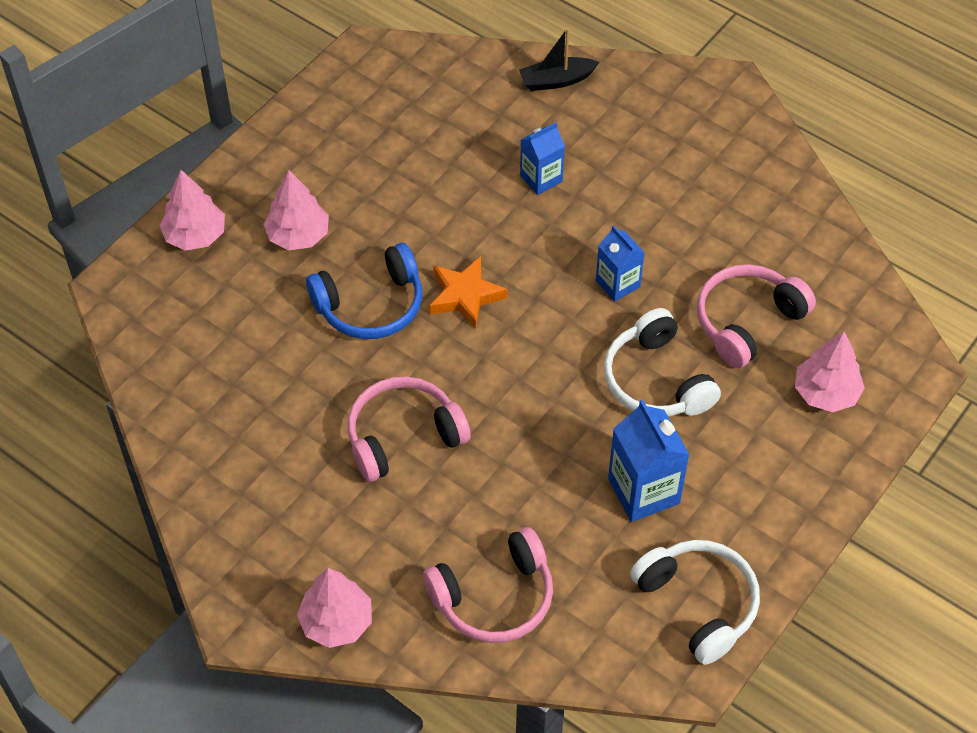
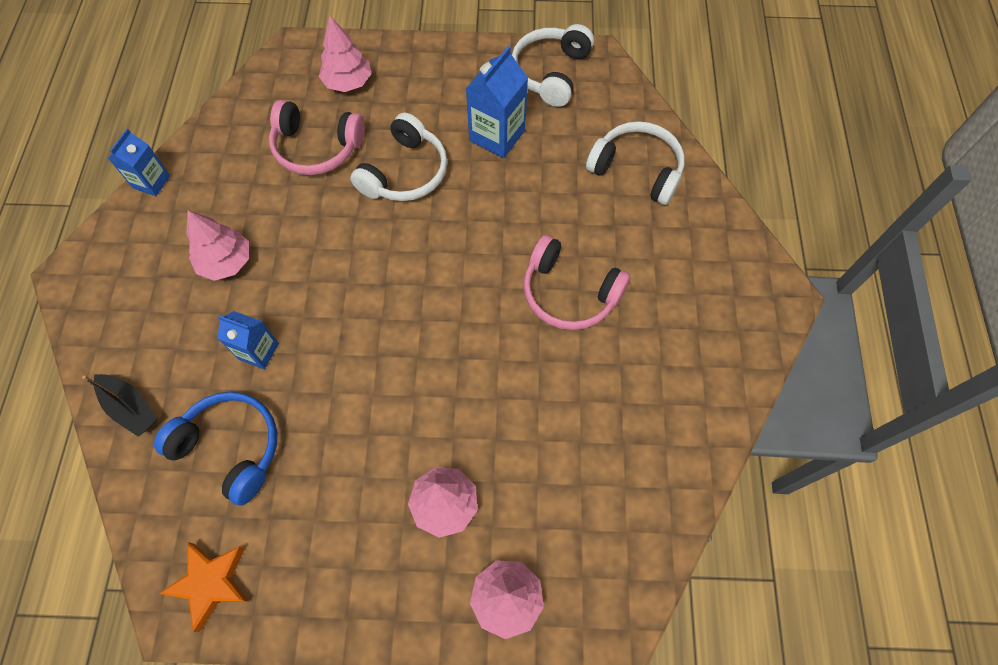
camera: 125 degrees left, 10 degrees up
pink tree [297,568,372,648] -> pink tree moved to [186,210,249,281]
blue headphones [306,243,422,339] -> blue headphones moved to [154,392,277,506]
pink headphones [423,527,553,643] -> white headphones [586,121,685,205]
orange star [429,256,507,329] -> orange star moved to [159,542,250,632]
blue carton [596,225,644,302] -> blue carton moved to [108,129,170,196]

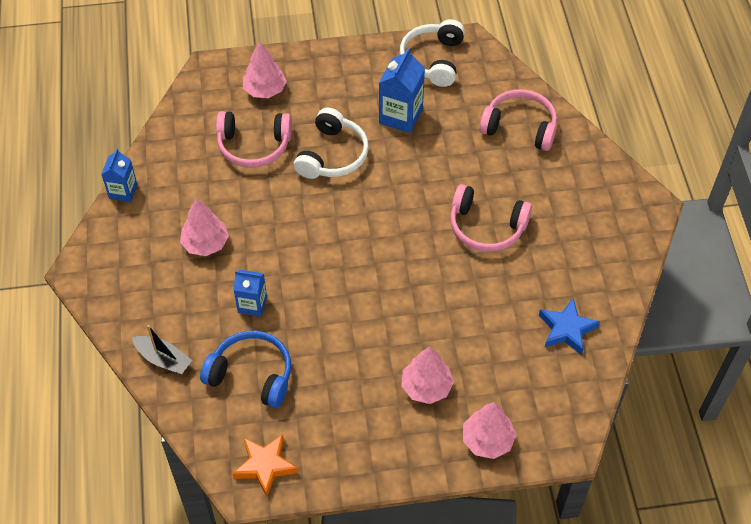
camera: 10 degrees left, 10 degrees down
white headphones [586,121,685,205] -> pink headphones [479,89,557,151]
none -> blue star [539,298,600,355]

